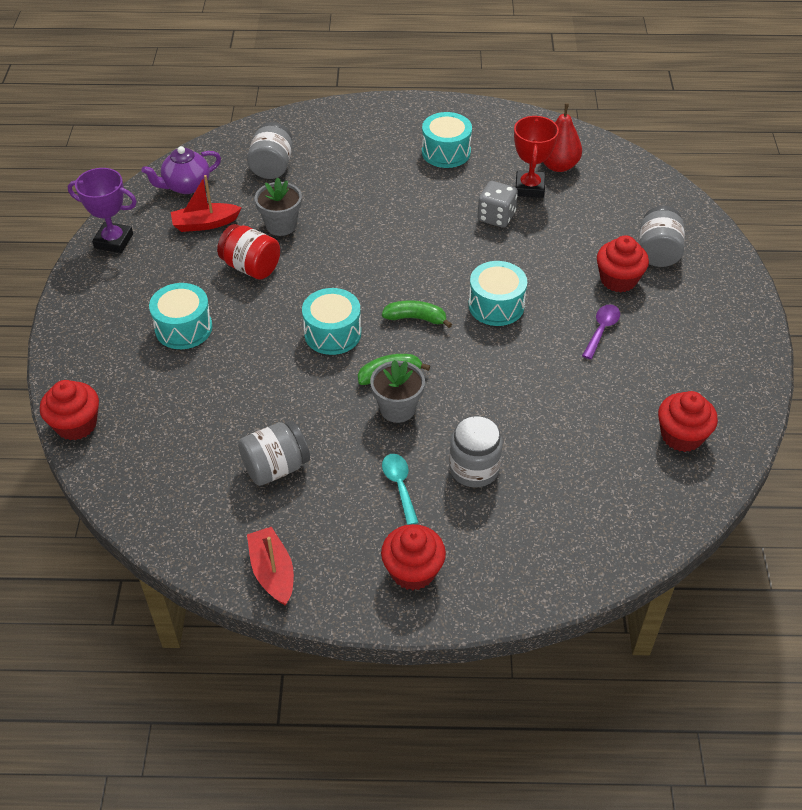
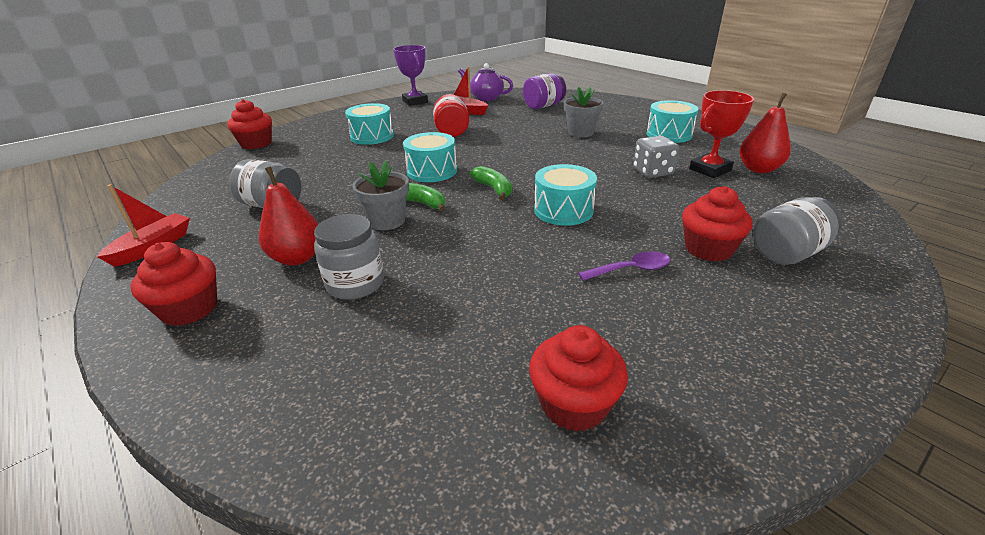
camera: 50 degrees right, 15 degrees down
grey jar [247,122,293,179] -> purple jar [523,73,566,109]
grey flower pot [255,178,302,236] -> grey flower pot moved to [564,87,603,137]
turquoise spoon [382,454,419,525] -> red pear [259,166,318,265]

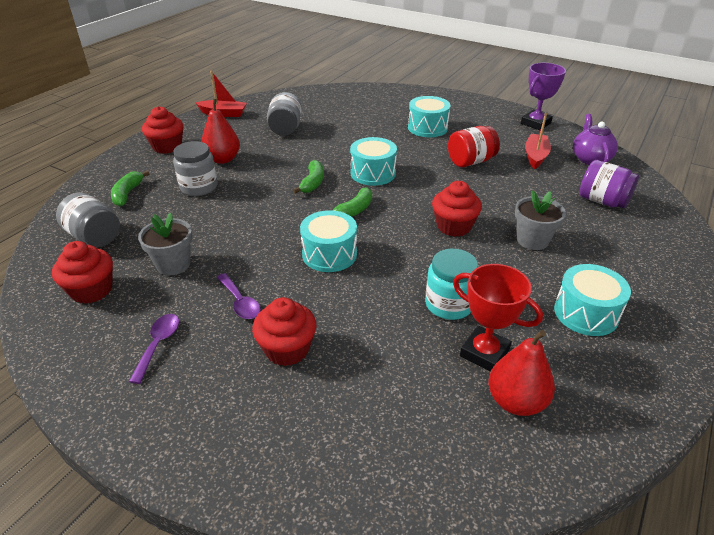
camera: 70 degrees right, 5 degrees up
red cupcake [227,99,272,149] -> red cupcake moved to [432,181,482,237]
grey flower pot [352,161,409,230] -> grey flower pot moved to [138,212,192,275]
grey dice [633,136,679,178] -> turquoise jar [425,249,478,320]
grey jar [753,197,842,265] -> grey jar moved to [56,193,120,247]
none -> green banana [111,171,149,206]
none -> purple spoon [129,314,179,384]

